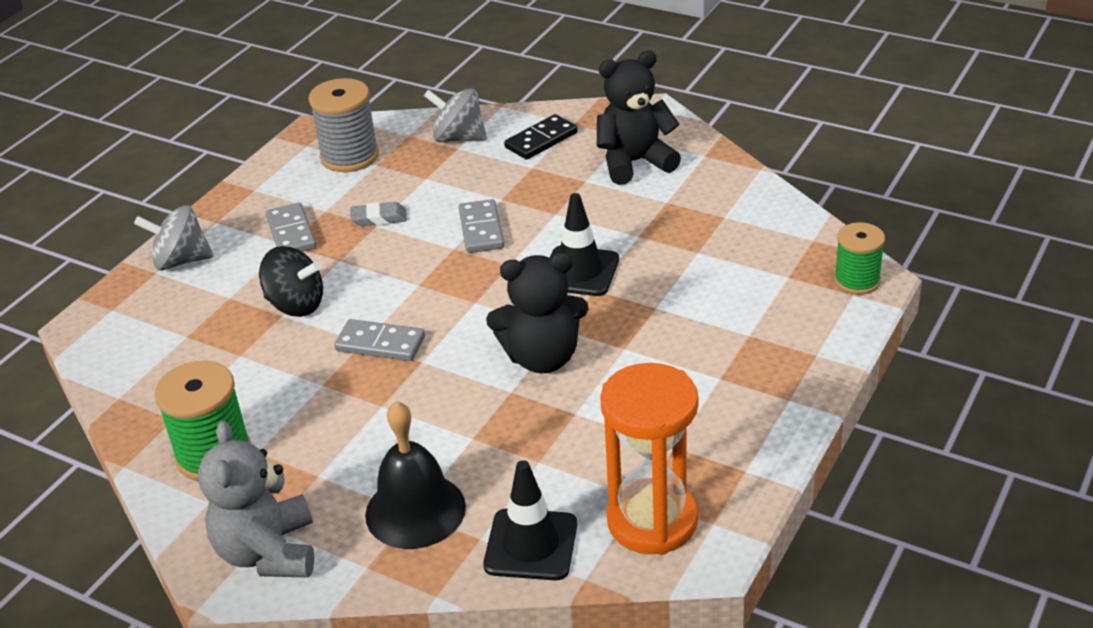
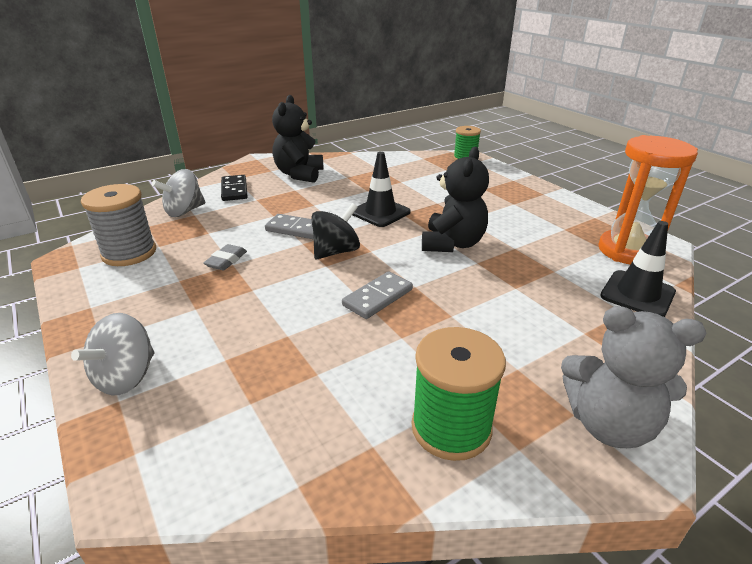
camera: 65 degrees left, 5 degrees down
black spinning top [259,246,323,317] -> black spinning top moved to [311,203,360,259]
grey domino [266,203,316,252] -> none
black bell [365,401,466,549] -> none

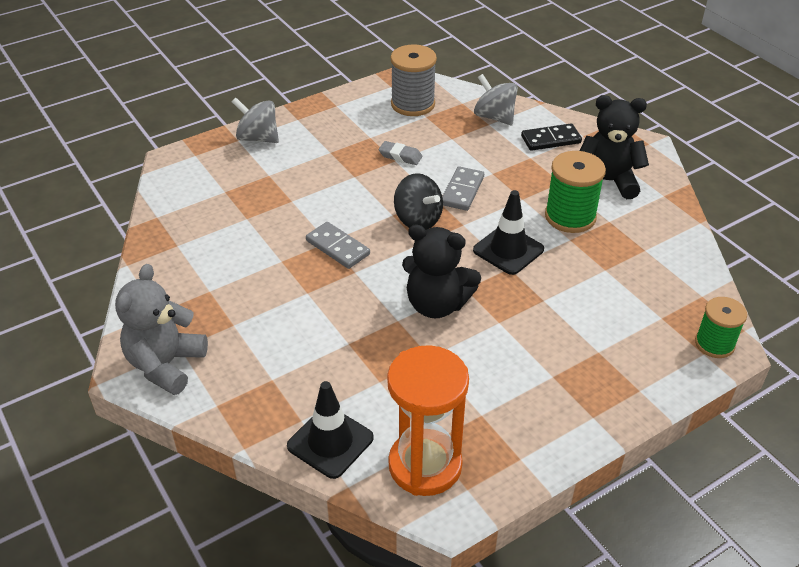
camera: 90 degrees right, 10 degrees up
green spool [412,327,506,461] -> green spool moved to [545,151,606,233]

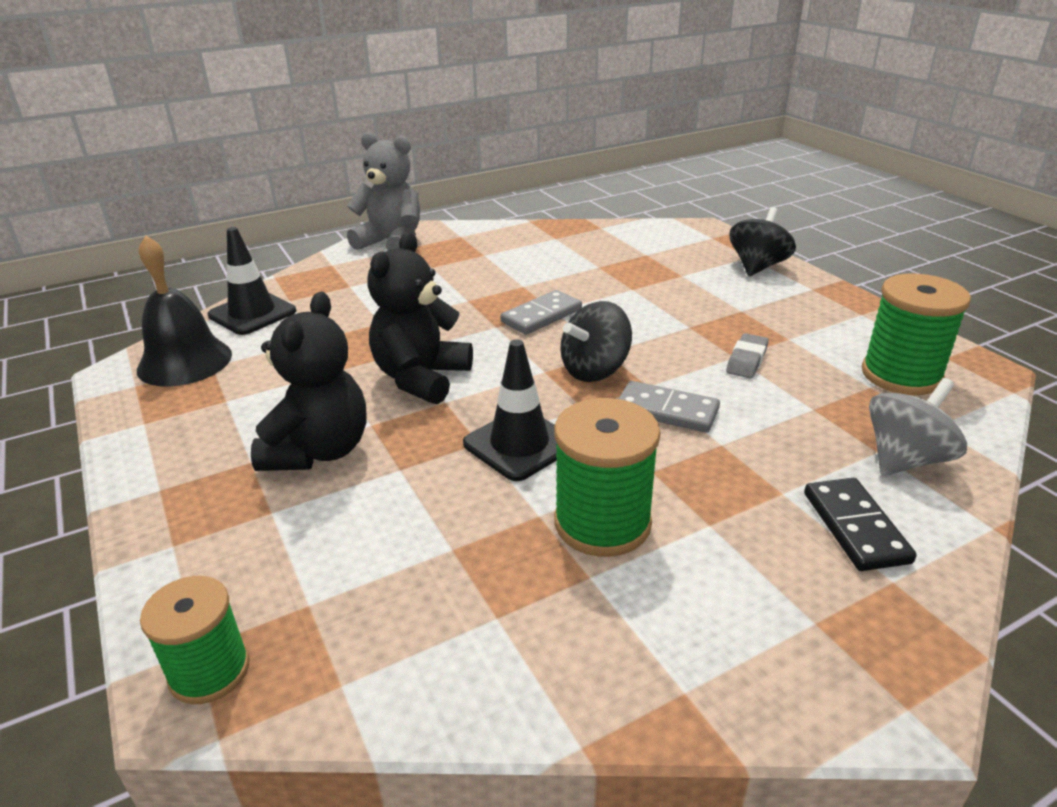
camera: 95 degrees right, 10 degrees down
grey spinning top [232,98,279,143] -> black spinning top [730,207,796,276]
orange hourglass [387,345,469,496] -> black bell [137,235,232,387]
grey spool [391,44,437,116] -> green spool [862,273,971,395]
black teddy bear [580,95,649,199] -> black teddy bear moved to [251,292,366,471]

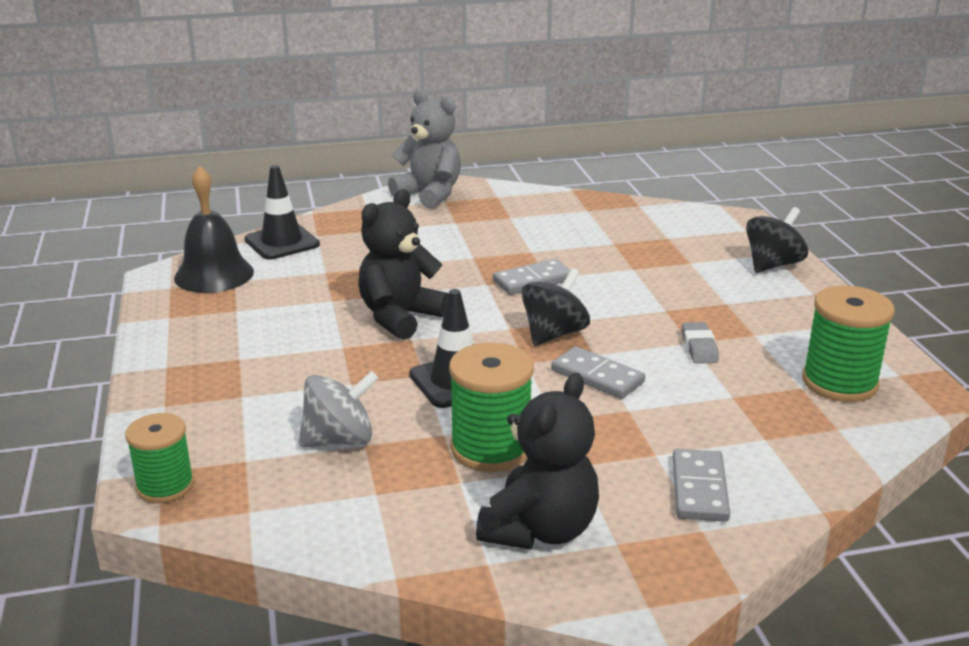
camera: 15 degrees right, 5 degrees down
black teddy bear [251,292,366,471] -> black teddy bear moved to [476,373,599,550]
black spinning top [560,301,632,382] -> black spinning top turned 150 degrees clockwise [521,268,590,346]
grey eraser [726,333,769,378] -> grey eraser turned 45 degrees counterclockwise [682,322,719,364]
black domino [804,478,917,571] -> grey domino [673,449,730,522]
grey spinning top [869,378,967,476] -> grey spinning top moved to [299,371,379,448]

